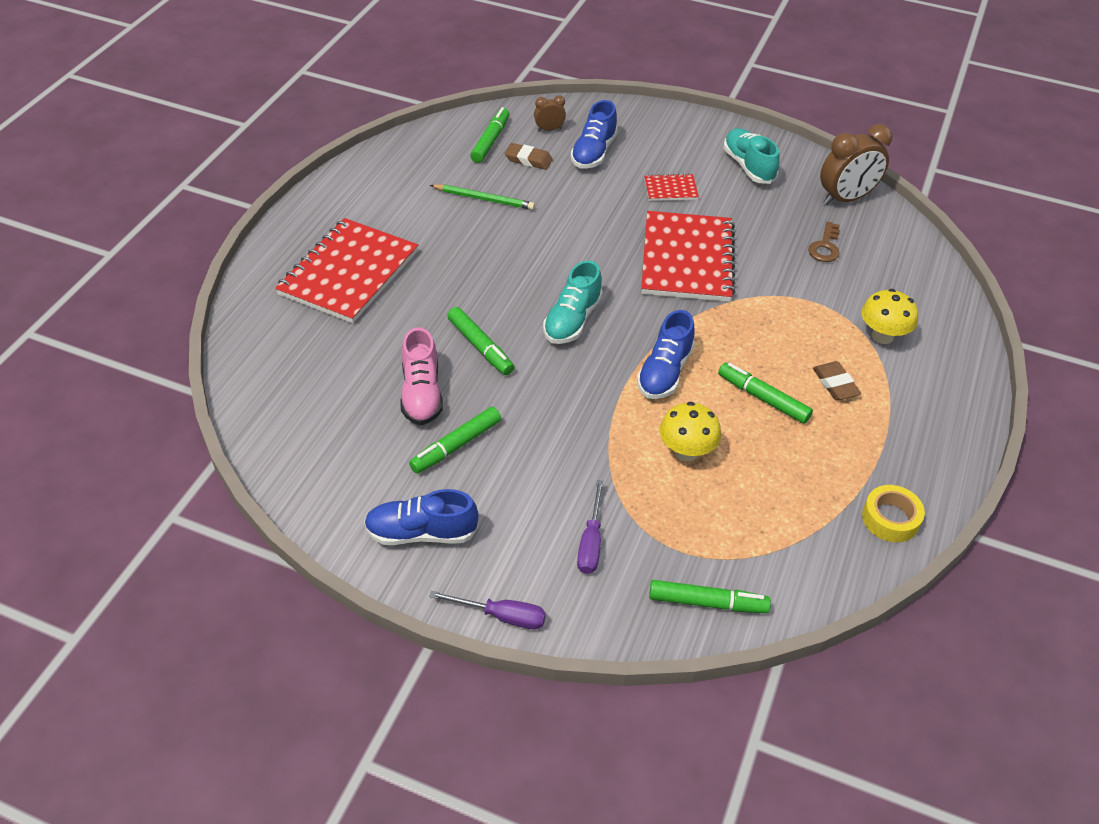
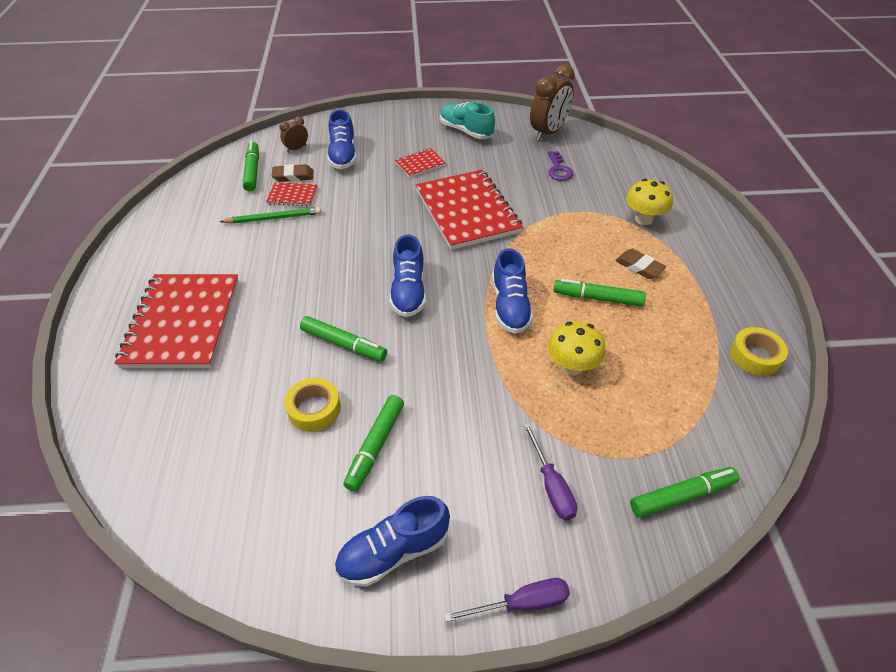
camera: 25 degrees left, 0 degrees up
pink shoe [401,327,443,425] -> yellow tape [284,378,341,432]
turquoise shoe [543,260,603,344] -> blue shoe [389,234,426,317]
brown key [808,221,840,262] -> purple key [548,151,574,181]
none -> red notebook [266,182,317,207]

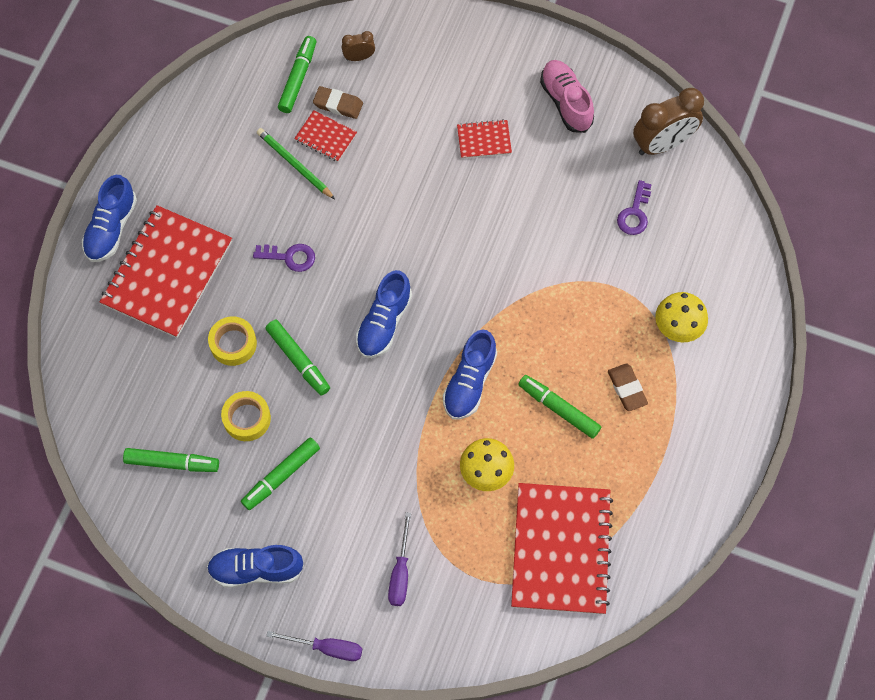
camera: 25 degrees right, 20 degrees up
green pencil [220,207,321,224] -> green pencil turned 150 degrees counterclockwise [257,128,335,199]
blue shoe [327,109,357,169] -> blue shoe moved to [82,175,137,262]
red notebook [416,170,523,250] -> red notebook moved to [511,483,613,614]
turquoise shoe [440,102,495,139] -> pink shoe [540,60,594,133]
green marker [630,467,740,517] -> green marker moved to [123,448,219,472]
yellow tape [730,327,788,376] -> yellow tape moved to [208,317,257,366]
none -> purple key [253,244,315,272]

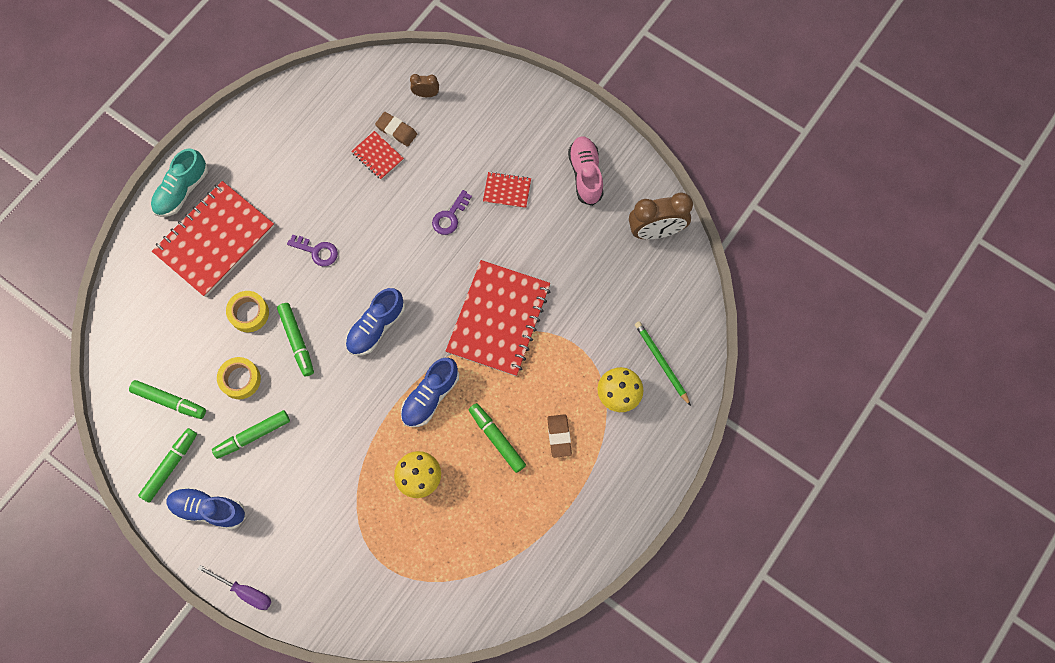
camera: 15 degrees right, 5 degrees up
blue shoe [82,175,137,262] -> turquoise shoe [151,148,208,217]
green pencil [257,128,335,199] -> green pencil moved to [635,321,691,406]
green marker [278,36,316,113] -> green marker moved to [138,428,197,503]
purple screwdriver [388,512,411,606] -> none
red notebook [511,483,613,614] -> red notebook moved to [446,260,550,376]
purple key [617,180,652,235] -> purple key moved to [432,190,472,235]

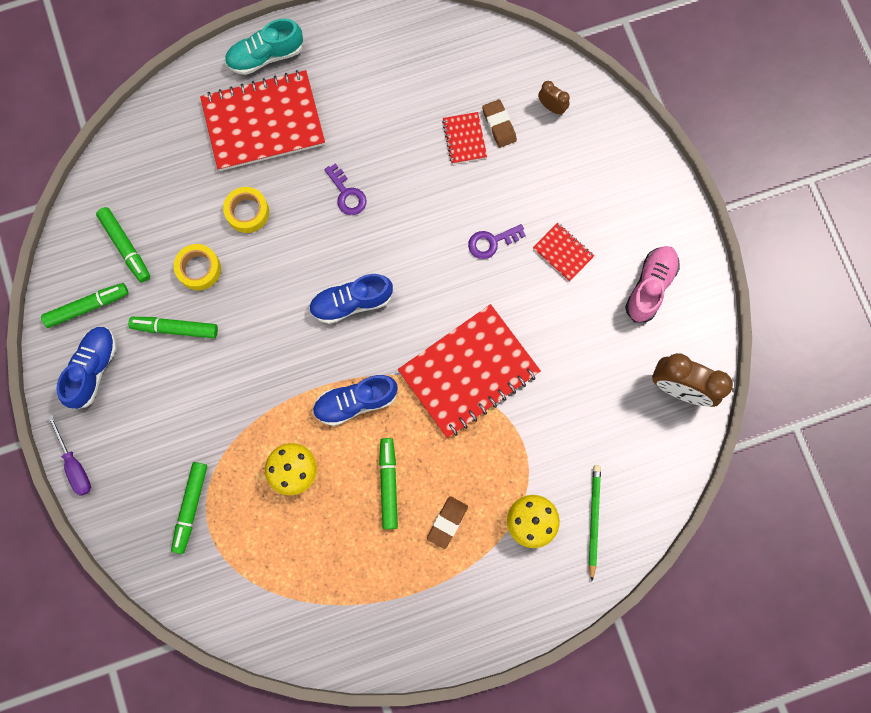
camera: 35 degrees right, 5 degrees up
blue shoe [166,487,246,529] -> blue shoe turned 60 degrees clockwise [56,327,117,409]
green marker [277,303,314,376] -> green marker moved to [171,462,207,554]

